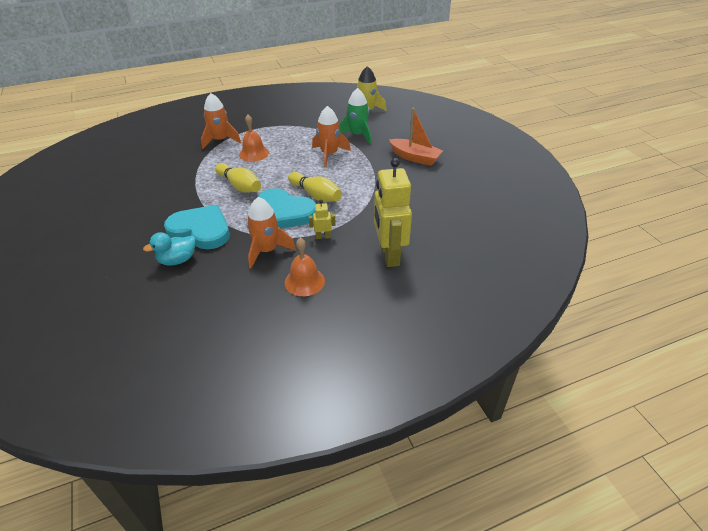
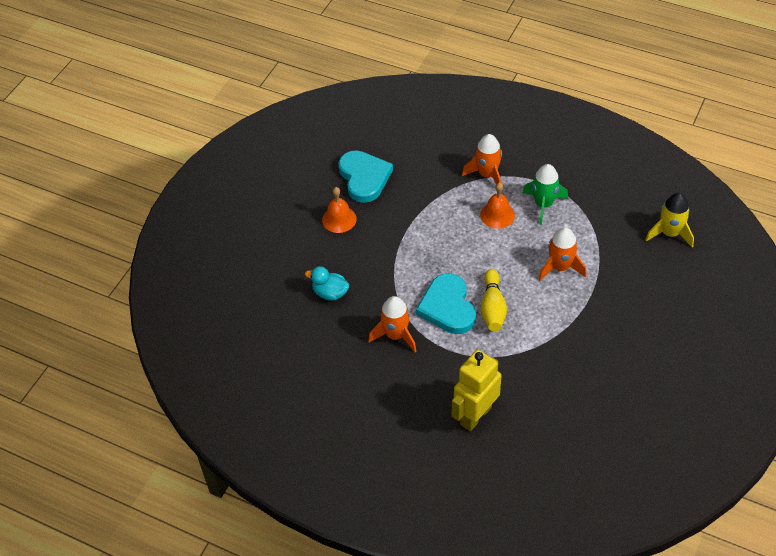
camera: 50 degrees right, 10 degrees up
turquoise heart [164,205,230,249] -> turquoise heart moved to [338,150,393,203]
yellow bowling pin [215,163,261,192] -> none
orange bell [285,238,325,296] -> orange bell moved to [322,187,357,233]
yellow robot [309,200,336,239] -> none
green rocket [339,88,371,144] -> green rocket moved to [523,164,568,225]
orange boat [389,108,443,166] -> none

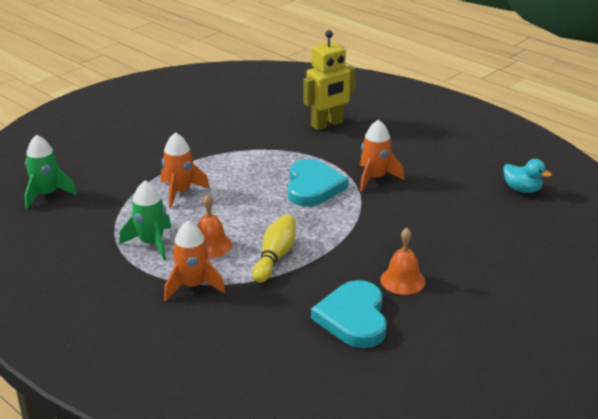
camera: 165 degrees left, 20 degrees down
turquoise duck [305,266,349,301] -> turquoise duck moved to [503,159,552,193]
yellow bowling pin [481,269,507,331] -> yellow bowling pin moved to [252,215,296,283]
yellow rocket [645,193,694,247] -> green rocket [24,135,77,209]

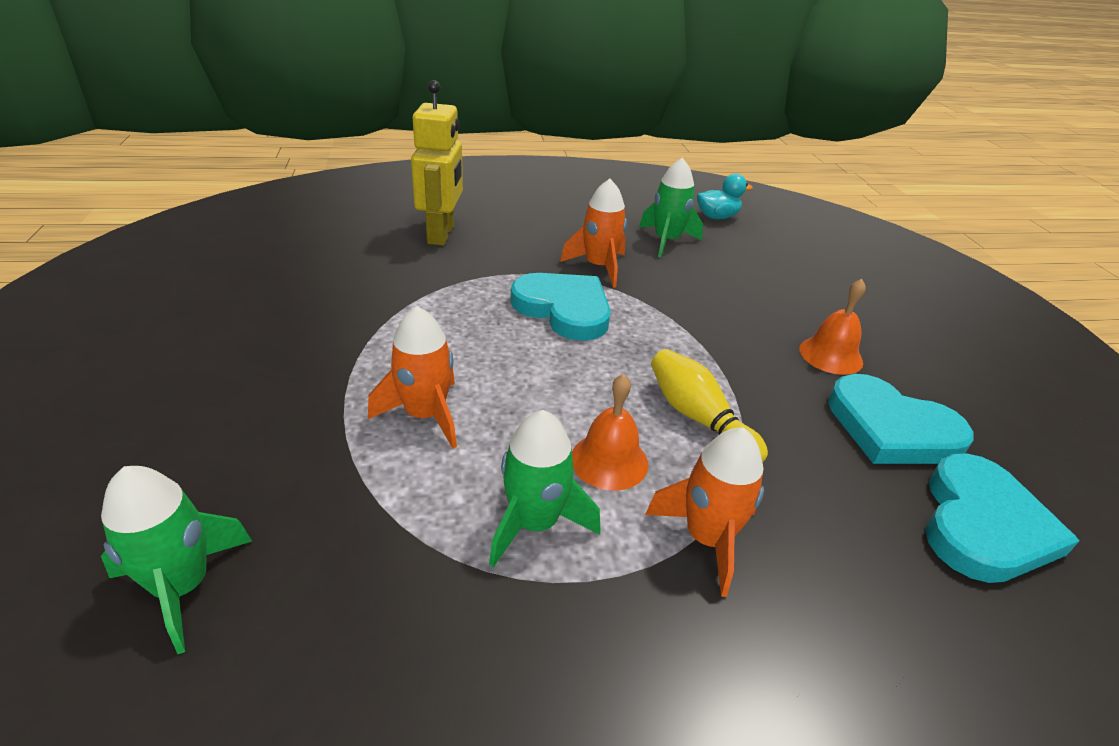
camera: 55 degrees left, 5 degrees up
none -> green rocket [639,158,703,257]
none -> turquoise heart [925,454,1079,583]

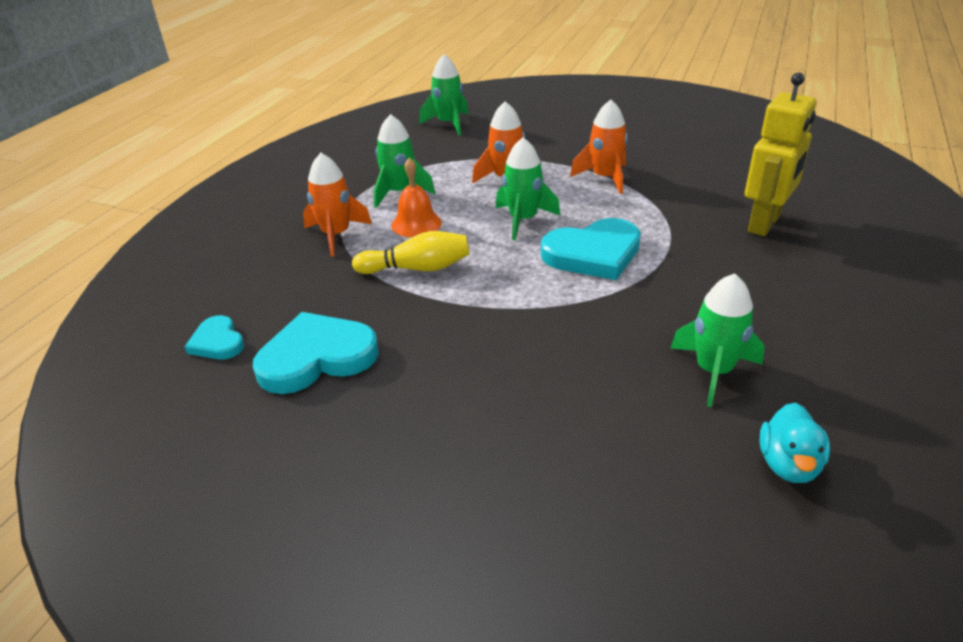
camera: 125 degrees right, 0 degrees up
yellow robot [411,80,463,245] -> yellow robot turned 90 degrees counterclockwise [745,73,817,236]
orange rocket [560,179,627,288] -> orange rocket moved to [570,100,628,194]
orange bell [799,279,866,375] -> none
turquoise heart [925,454,1079,583] -> turquoise heart [185,315,244,359], size x0.54
none -> green rocket [496,137,560,240]

